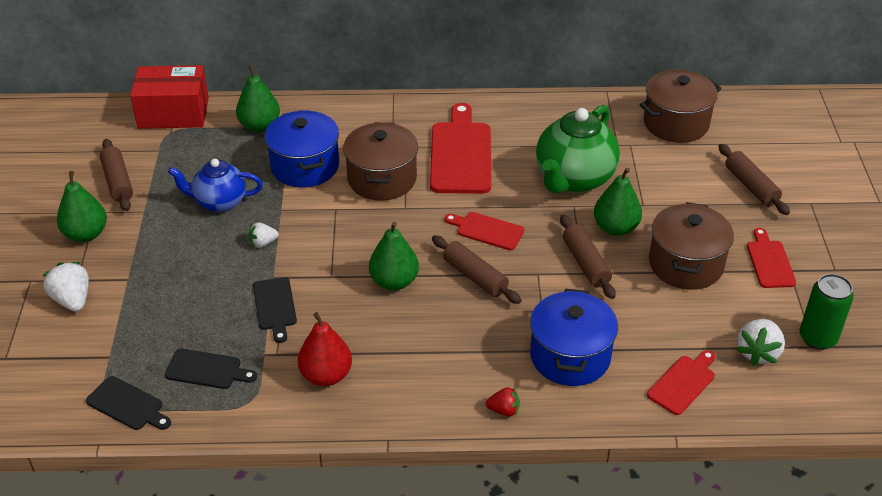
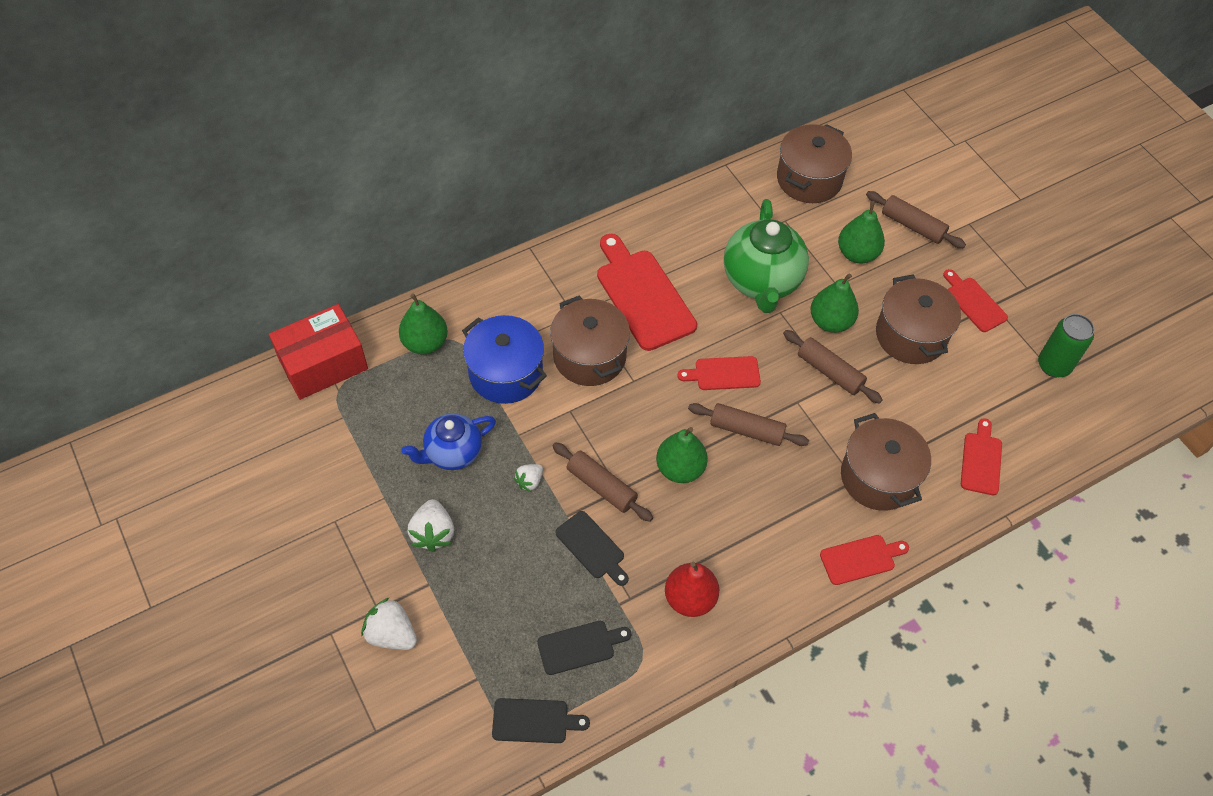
camera: 30 degrees left, 15 degrees up
green pear [57,171,107,242] -> green pear moved to [838,201,885,264]
brown rolling pin [100,139,133,211] -> brown rolling pin moved to [553,442,653,522]
red strawberry [486,387,520,417] -> red cutting board [820,535,909,585]
blue pot [530,289,618,386] -> brown pot [841,413,931,511]
white strawberry [736,319,785,366] -> white strawberry moved to [408,499,454,552]

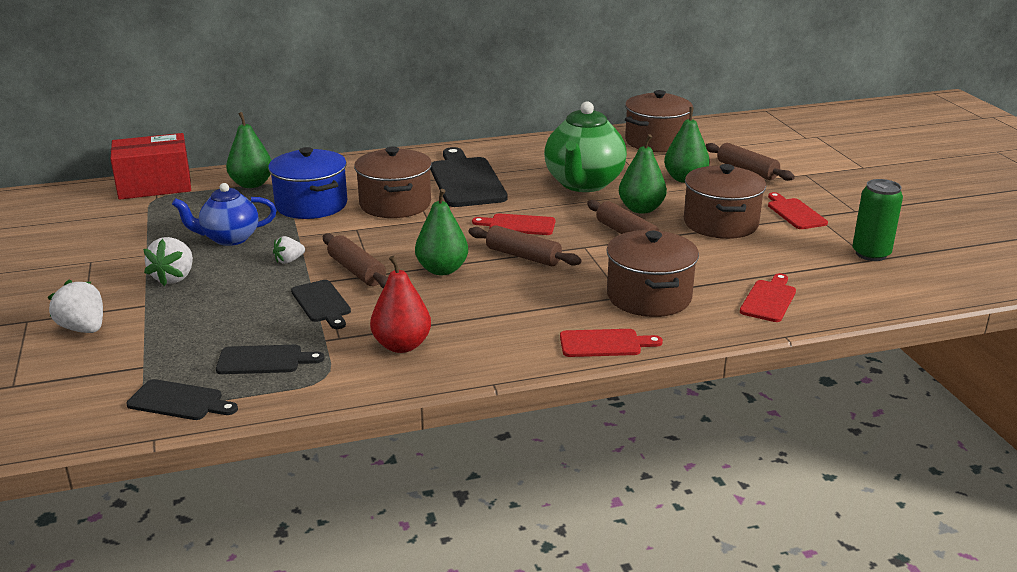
camera: 15 degrees right, 30 degrees down
red cutting board [597,234,697,351] -> black cutting board [430,147,507,207]

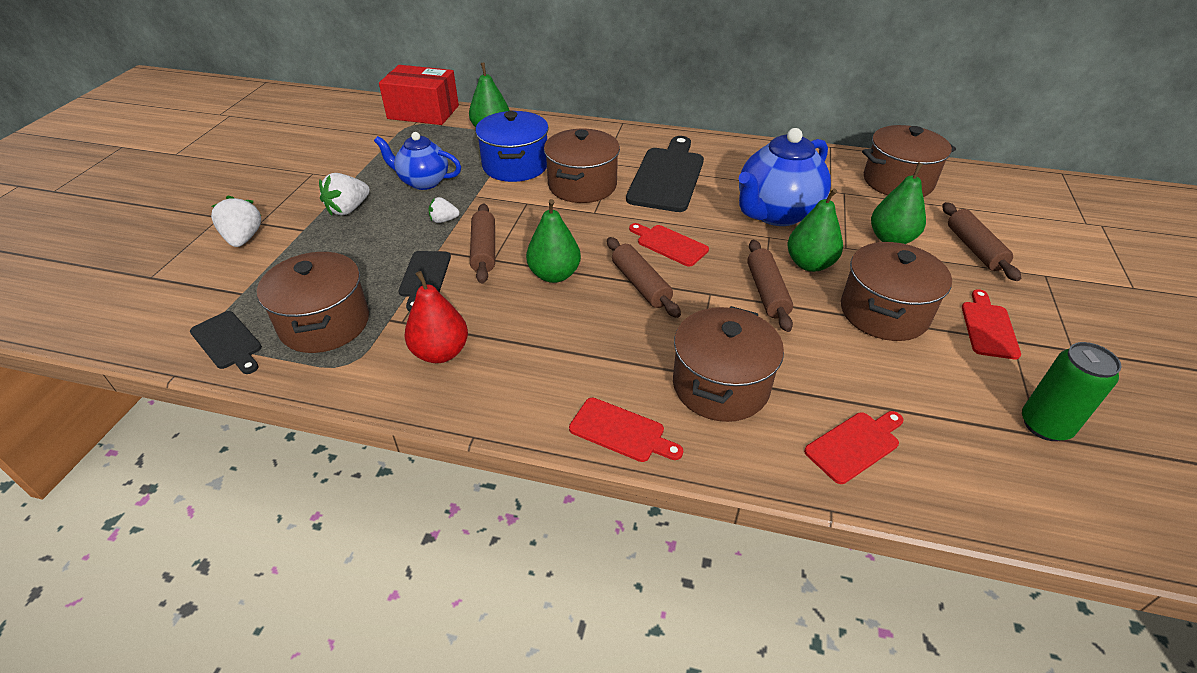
camera: 30 degrees right, 15 degrees up
black cutting board [216,345,324,374] -> brown pot [257,251,369,353]
green teapot [544,101,627,192] -> blue teapot [738,128,831,226]

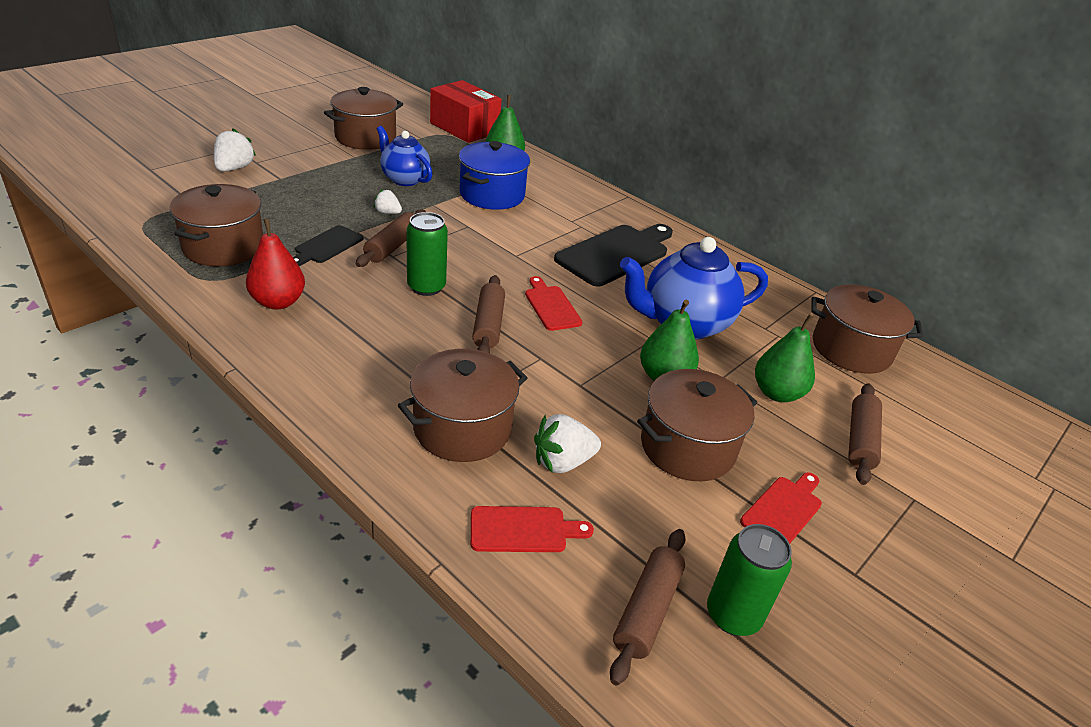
camera: 25 degrees right, 5 degrees down
black cutting board [190,311,262,374] -> none
white strawberry [319,173,370,216] -> white strawberry moved to [534,414,601,473]
green pear [526,199,581,283] -> green can [406,212,448,296]
brown pot [544,129,620,203] -> brown pot moved to [324,87,403,150]
red cutting board [569,398,683,462] -> none
brown rolling pin [747,240,793,332] -> brown rolling pin moved to [610,529,686,686]

